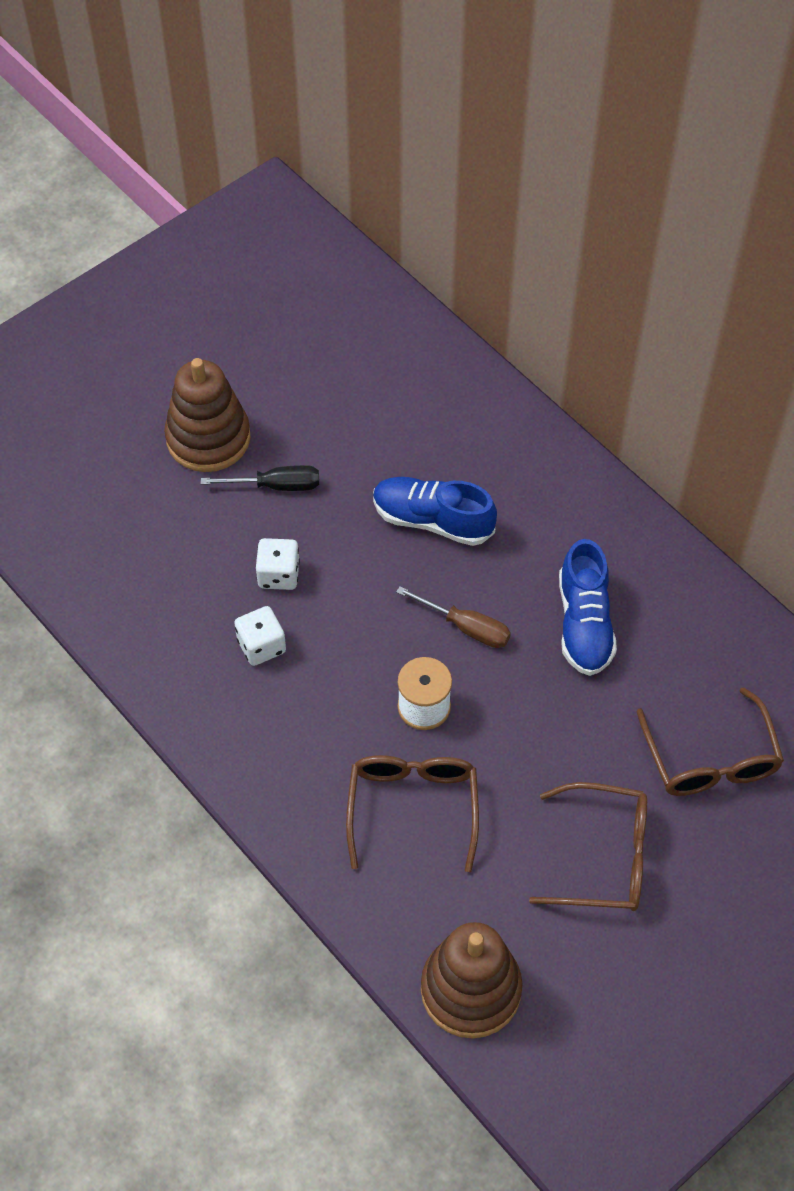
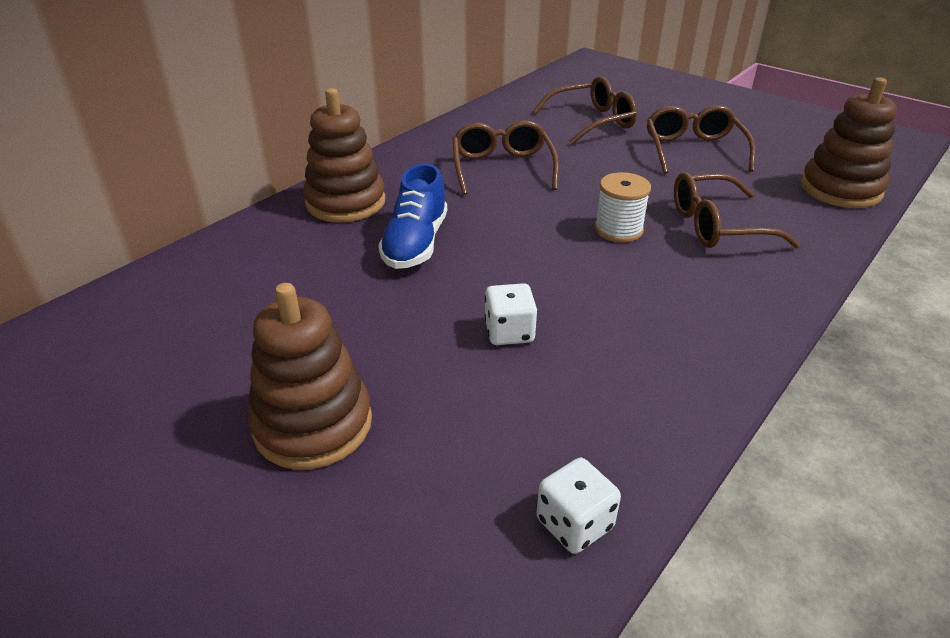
camera: 100 degrees left, 20 degrees down
black screwdriver [201,465,319,491] -> none
white dice [234,606,286,666] -> white dice moved to [537,458,621,554]
brown screwdriver [396,586,511,648] -> none
blue shoe [559,539,617,676] -> brown glasses [453,120,559,195]
none -> brown stacking toy [303,88,385,222]

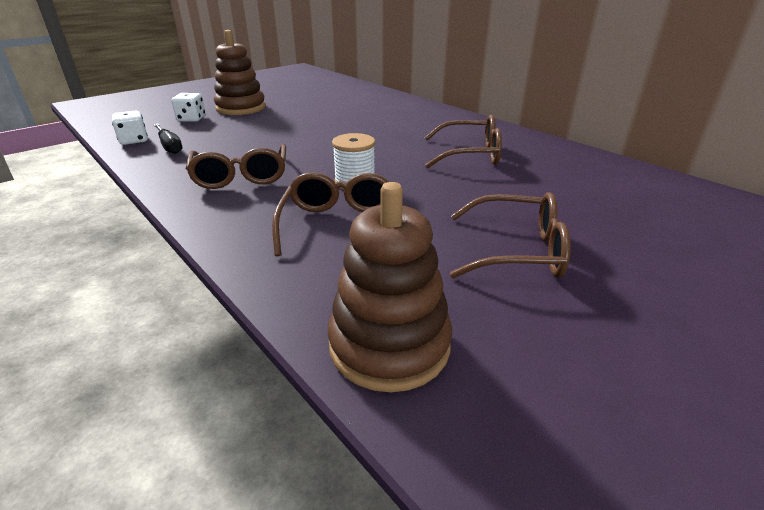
camera: 100 degrees right, 5 degrees down
brown stacking toy [303,88,385,222] -> none
blue shoe [378,163,447,269] -> none
white dice [485,283,537,345] -> white dice moved to [172,93,206,122]
brown glasses [533,76,637,145] -> brown glasses moved to [186,144,286,189]
none -> black screwdriver [153,124,183,154]

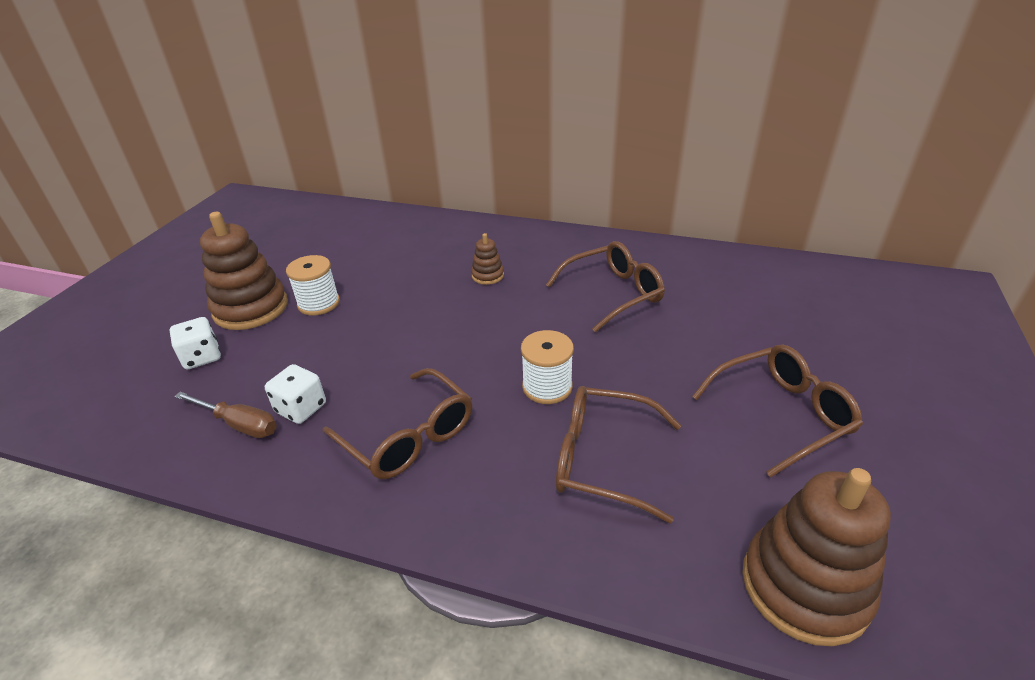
camera: 30 degrees left, 5 degrees up
white dice [112,110,148,145] -> white dice moved to [265,364,326,424]
black screwdriver [153,124,183,154] -> brown screwdriver [174,392,277,438]
brown glasses [272,172,389,256] -> brown glasses turned 45 degrees counterclockwise [556,386,681,524]
none -> white spool [286,255,340,315]
none -> brown stacking toy [471,233,504,285]

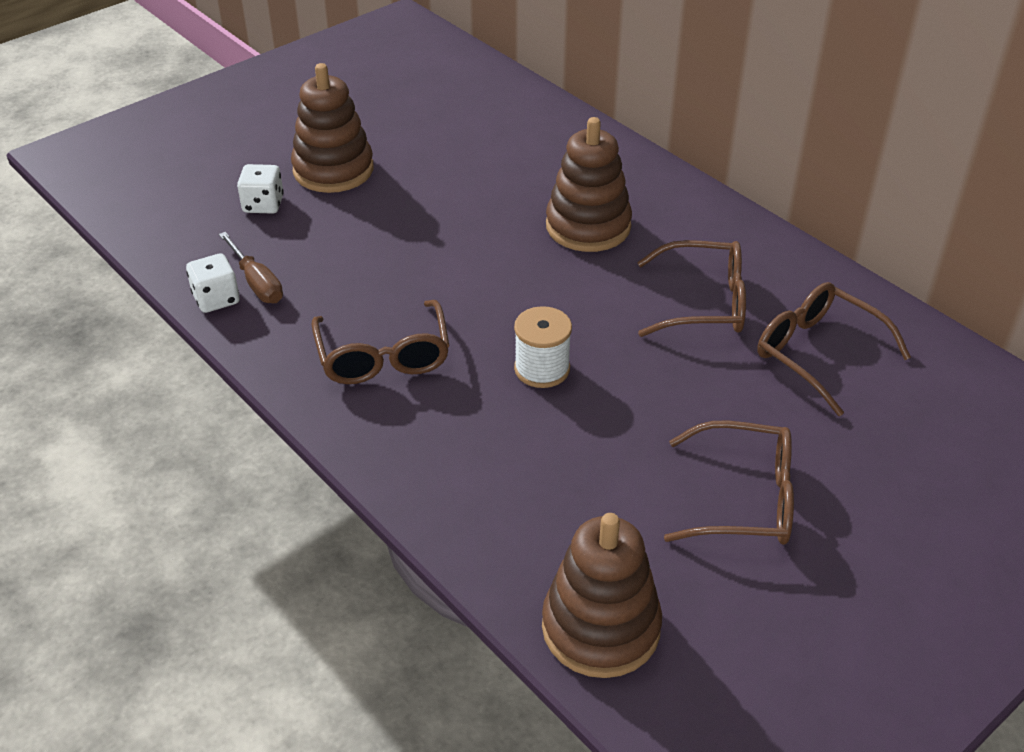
camera: 30 degrees right, 5 degrees up
white dice [265,364,326,424] -> white dice moved to [186,254,240,313]
white spool [286,255,340,315] -> none
brown stacking toy [471,233,504,285] -> brown stacking toy [546,117,632,252], size x2.12
brown glasses [556,386,681,524] -> brown glasses moved to [757,282,911,416]

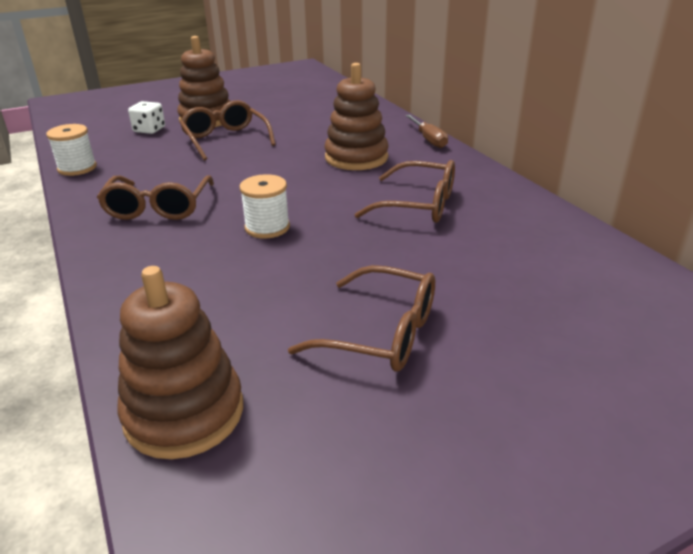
camera: 15 degrees right, 10 degrees down
white dice [186,254,240,313] -> white spool [46,124,97,176]
brown screwdriver [219,232,283,303] -> brown screwdriver moved to [405,115,448,148]
brown glasses [757,282,911,416] -> brown glasses moved to [180,100,276,161]

